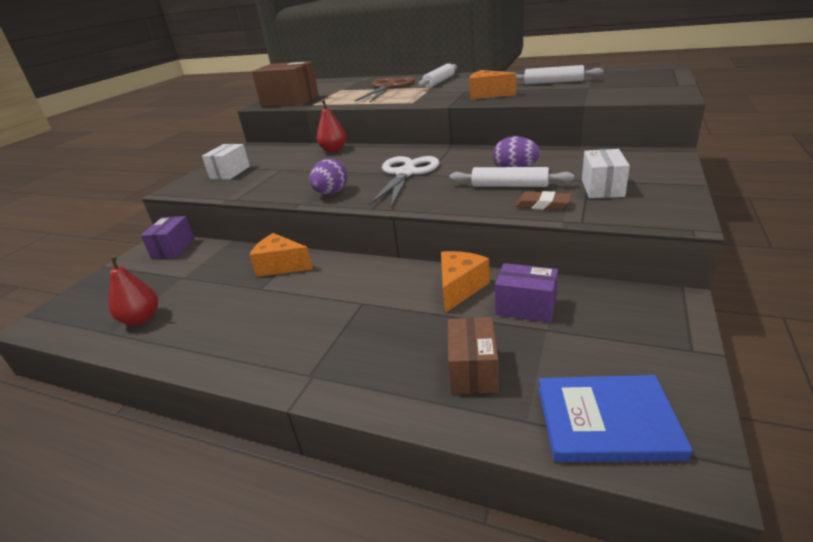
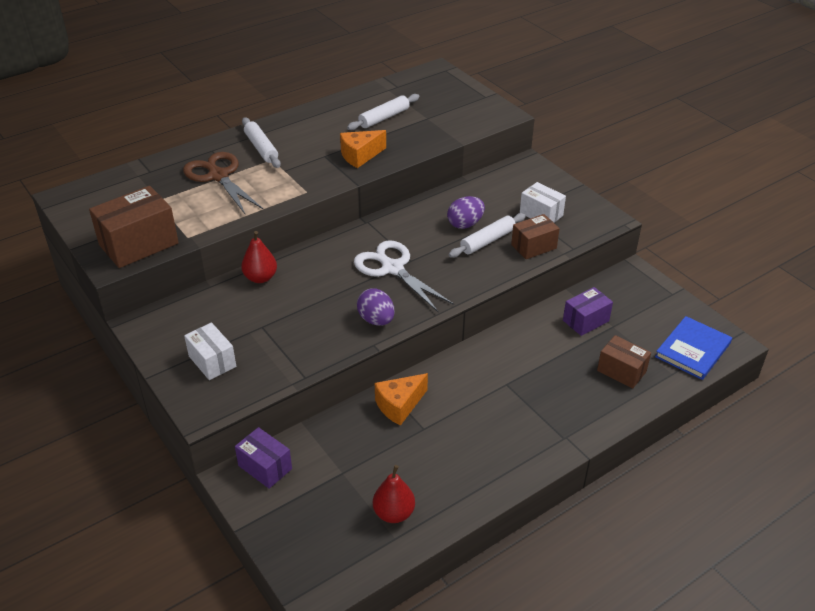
camera: 60 degrees left, 10 degrees up
orange cheese [441,251,490,313] -> none
brown eraser [515,191,572,210] -> brown box [511,214,560,259]

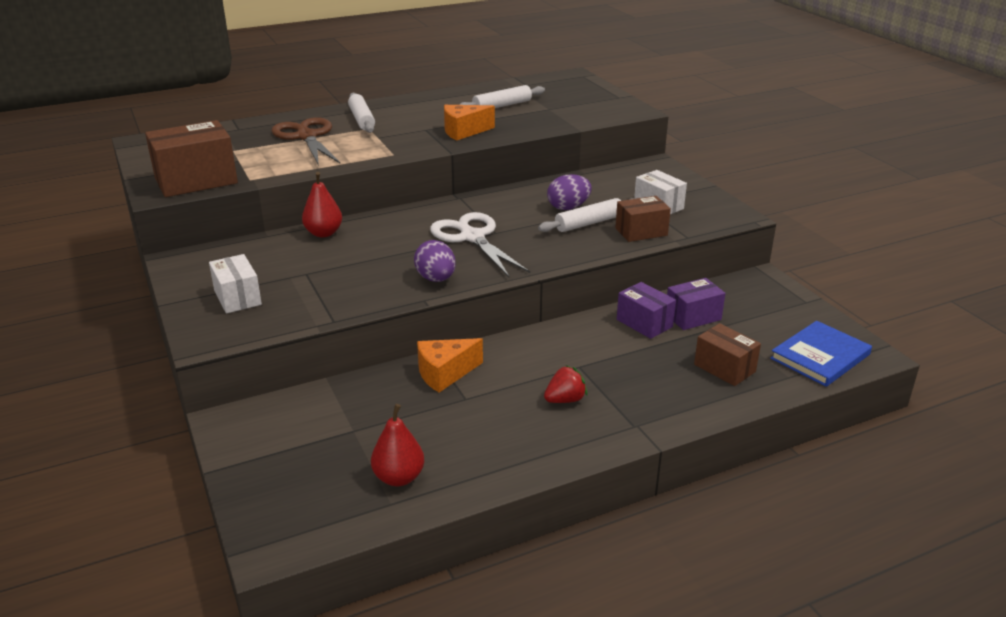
camera: 10 degrees right, 10 degrees down
purple box [235,427,292,489] -> purple box moved to [617,282,676,339]
none -> red strawberry [544,365,587,403]

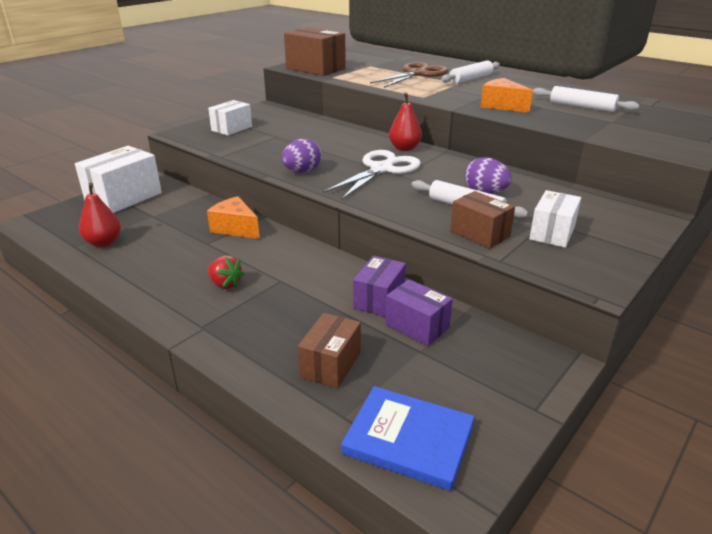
camera: 65 degrees right, 0 degrees up
red pear [302,172,342,237] -> red pear moved to [389,92,422,151]
none -> white box [75,146,162,213]

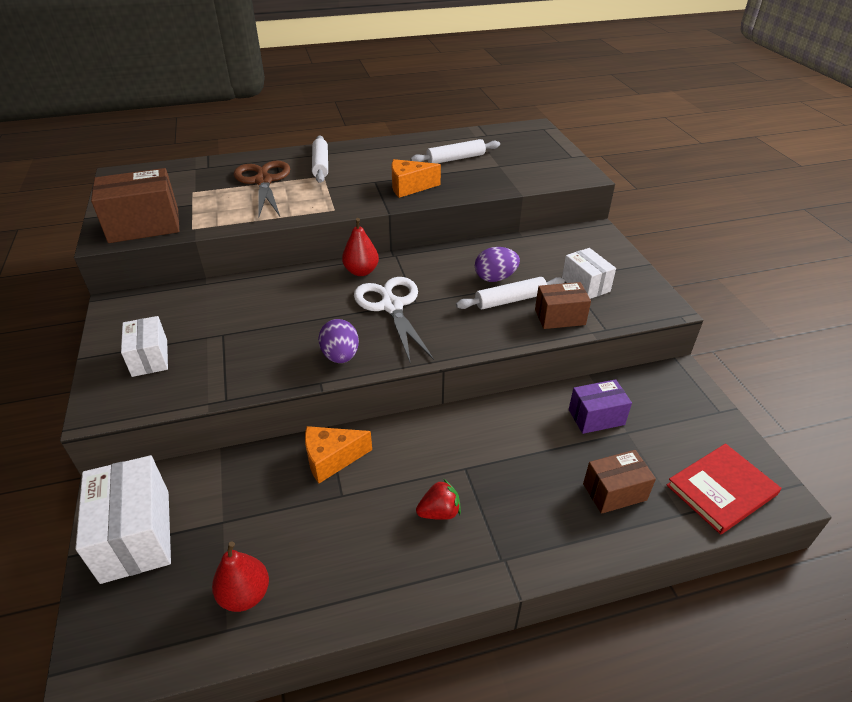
camera: 55 degrees left, 10 degrees up
brown box [298,313,361,388] -> brown box turned 75 degrees counterclockwise [583,450,656,514]
blue book [341,386,474,491] -> red book [667,444,781,535]
purple box [353,256,406,317] -> none

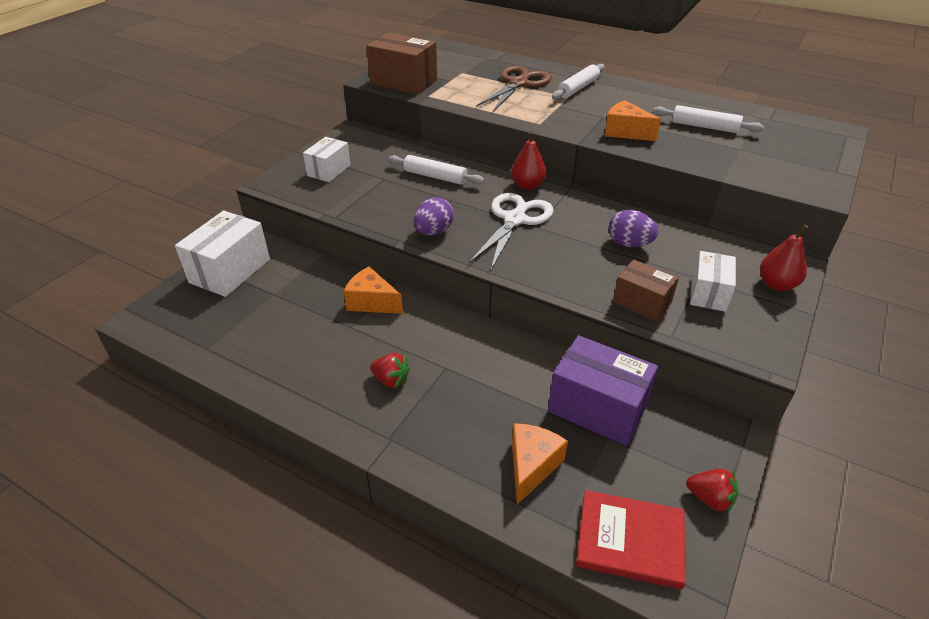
camera: 45 degrees right, 0 degrees up
red pear [212,541,269,612] -> red pear moved to [760,225,809,291]
white rolling pin [456,277,565,309] -> white rolling pin moved to [388,155,485,185]
purple box [569,379,632,434] -> purple box [548,335,658,446], size x1.63
brown box [583,450,656,514] -> orange cheese [512,423,568,504]
none -> red strawberry [686,469,738,514]

